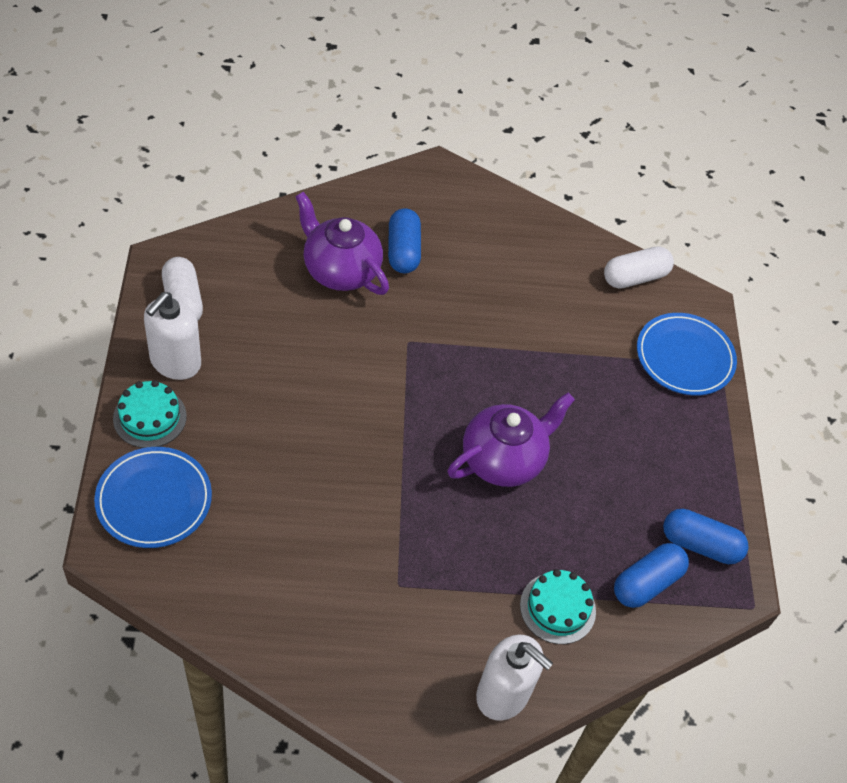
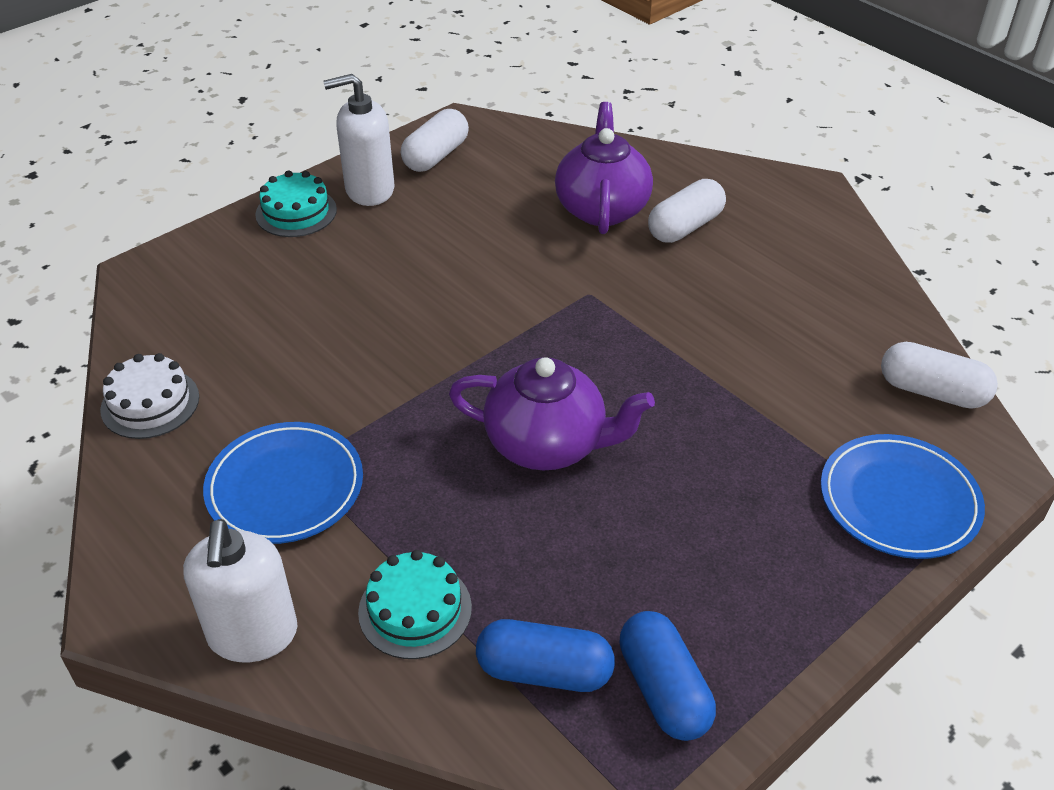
camera: 55 degrees right, 10 degrees down
blue plate [94,447,212,548] -> blue plate moved to [203,422,363,544]
blue capsule [388,208,421,273] -> white capsule [648,179,726,243]
none -> white cake [100,353,199,439]

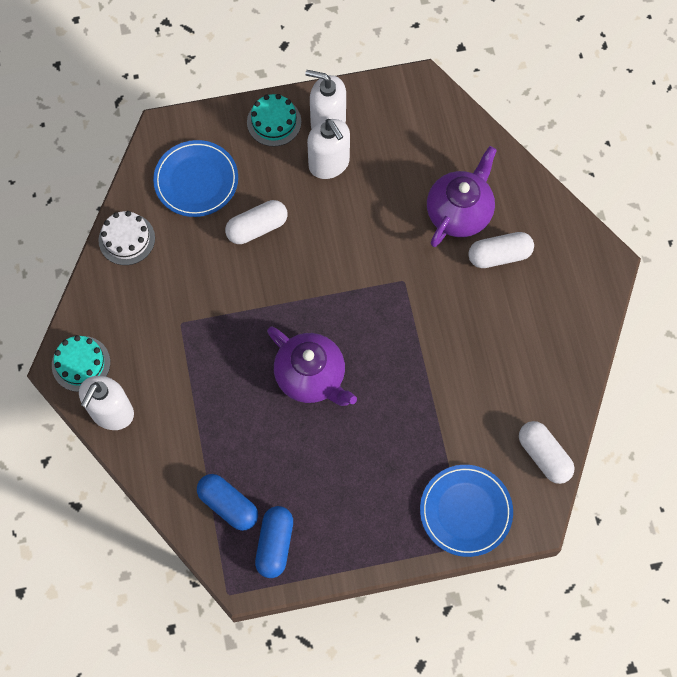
camera: 30 degrees right, 25 degrees up
blue plate [203,422,363,544] -> blue plate moved to [153,140,238,217]
turquoise cake [358,550,472,659] -> turquoise cake moved to [52,335,110,392]
white capsule [401,109,469,172] -> white capsule moved to [225,200,287,244]
none -> white soap dispenser [307,119,350,179]

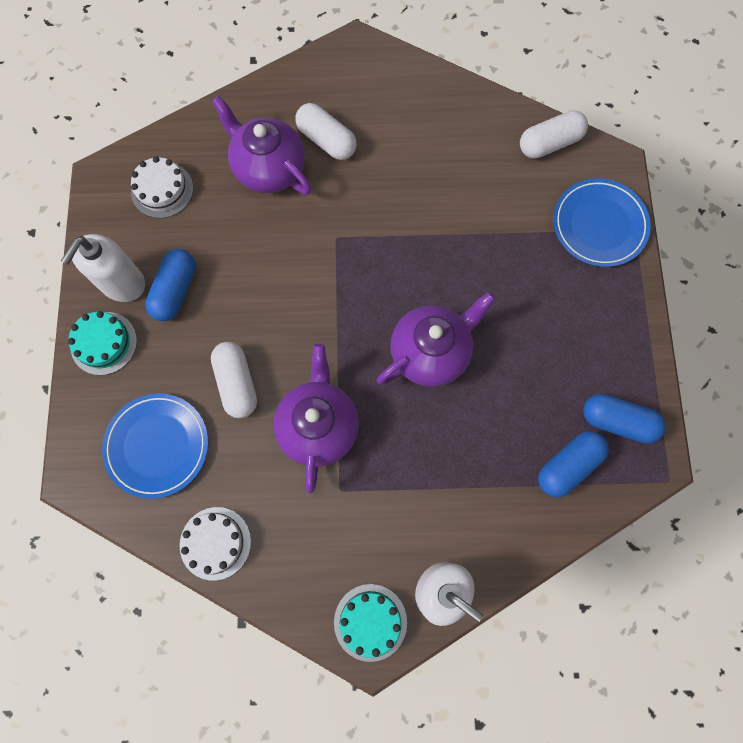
camera: 80 degrees left, 5 degrees up
white soap dispenser [307,119,350,179] -> blue capsule [145,249,196,321]
white capsule [468,232,534,268] -> white capsule turned 45 degrees counterclockwise [296,103,357,160]
none -> white cake [131,156,193,218]
none -> purple teapot [273,343,359,494]

